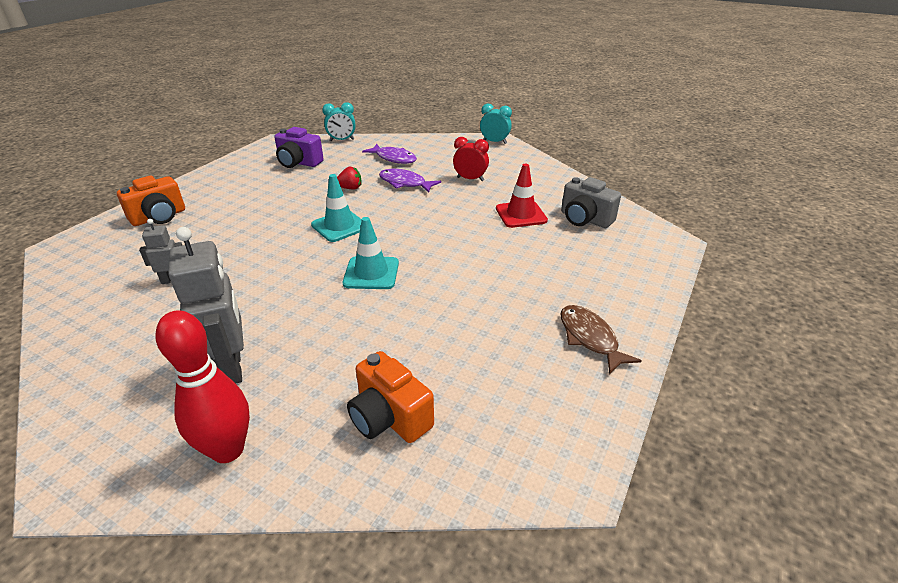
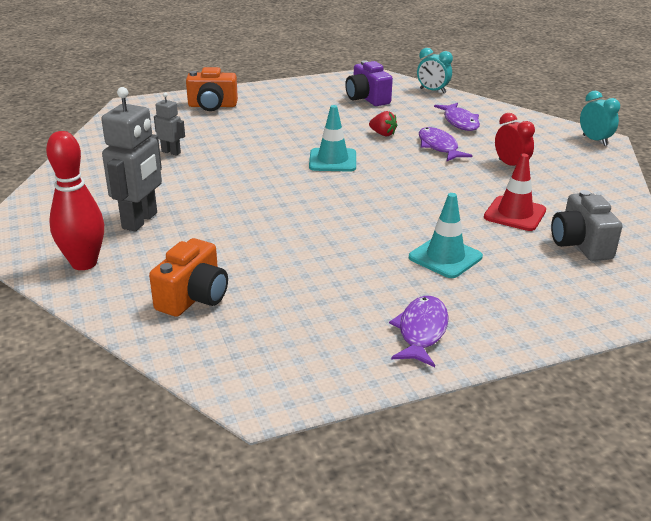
camera: 40 degrees right, 5 degrees down
turquoise traffic cone [343,217,399,289] -> turquoise traffic cone moved to [409,193,483,278]
orange camera [347,351,434,443] -> orange camera turned 150 degrees counterclockwise [149,238,228,317]
brown fish [560,305,642,374] -> purple fish [389,296,449,367]

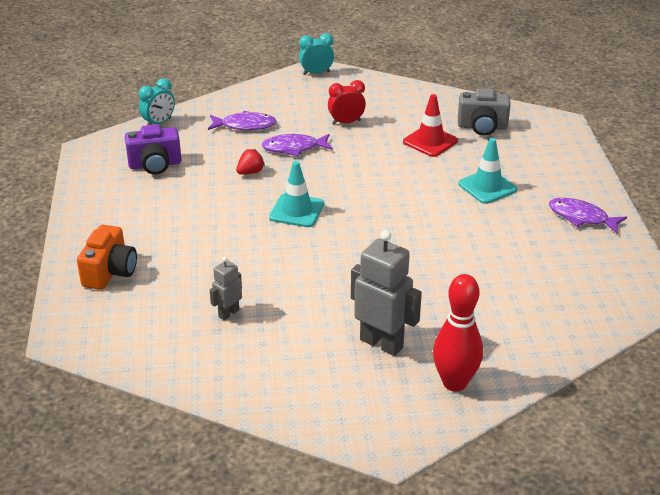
camera: 75 degrees left, 5 degrees up
orange camera [149,238,228,317] -> none

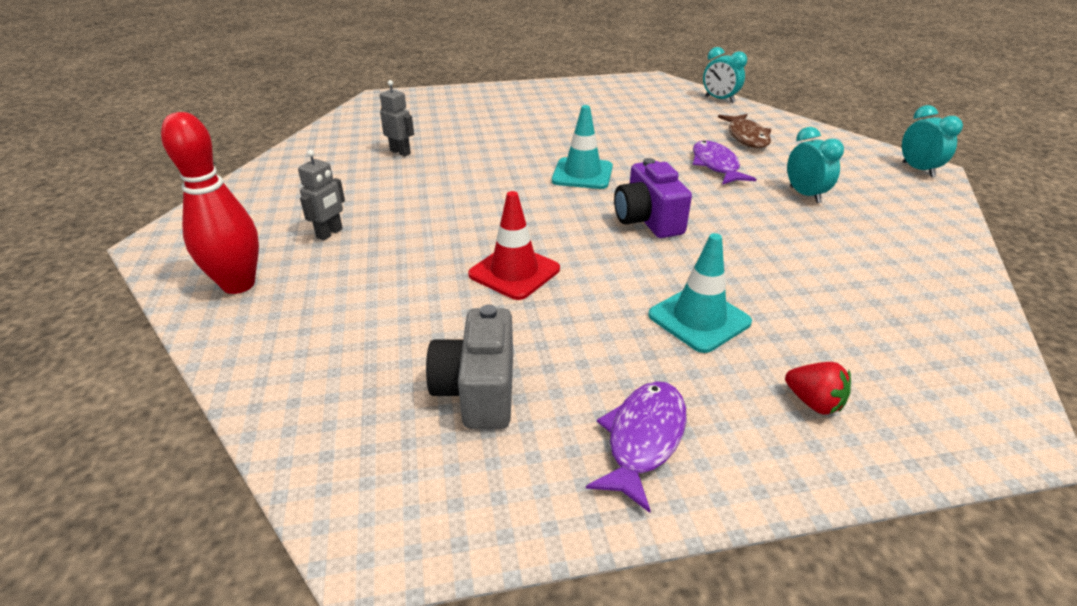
camera: 85 degrees right, 0 degrees up
orange camera [77,225,137,290] -> none
purple camera [125,124,182,174] -> purple camera moved to [614,158,692,238]
purple fish [208,111,276,130] -> brown fish [718,114,771,148]
red strawberry [236,149,265,175] -> red strawberry moved to [785,362,851,415]
red clock [328,80,366,125] -> turquoise clock [787,127,844,203]
grey robot [351,230,422,356] -> grey robot [298,150,345,241], size x0.53
red traffic cone [403,94,458,157] -> red traffic cone moved to [468,191,560,300]
grey camera [458,88,511,136] -> grey camera moved to [426,304,513,429]

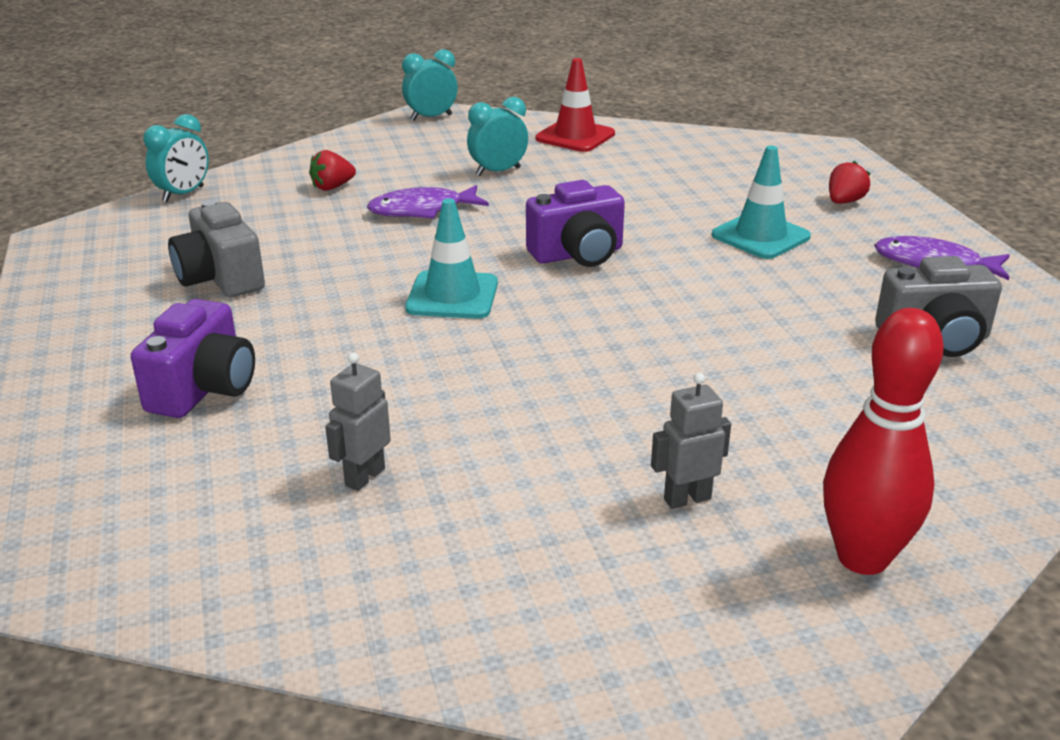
camera: 95 degrees left, 5 degrees down
grey robot [298,150,345,241] -> grey robot turned 45 degrees counterclockwise [651,373,731,509]
red traffic cone [468,191,560,300] -> red traffic cone moved to [536,58,615,152]
brown fish [718,114,771,148] -> red strawberry [309,150,356,191]
none -> purple camera [131,299,255,418]
none -> grey camera [168,200,265,297]

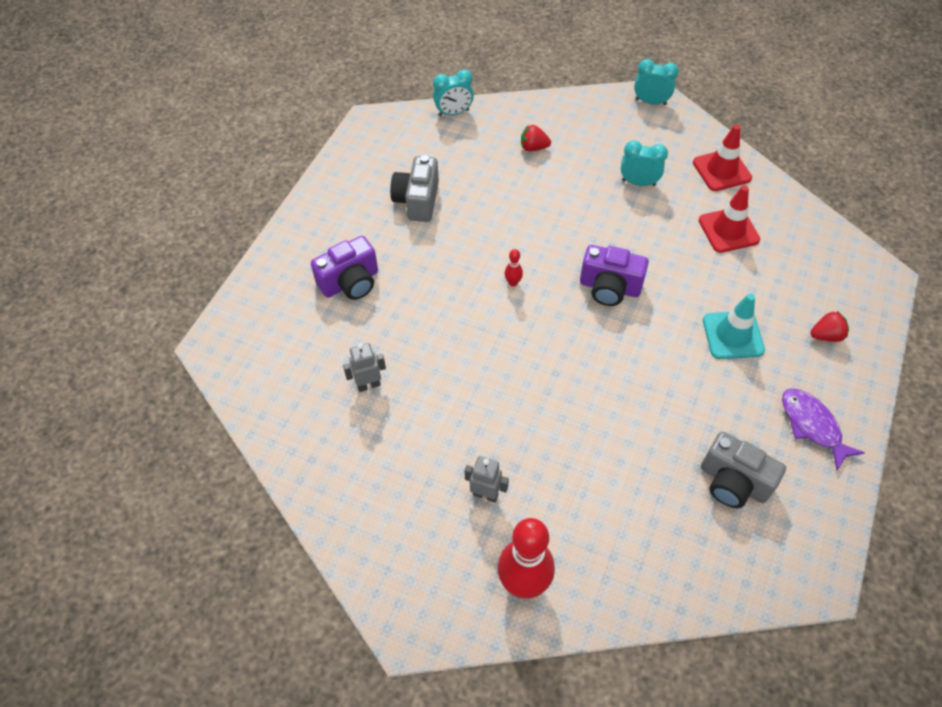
camera: 40 degrees right, 25 degrees up
purple fish [367,185,489,219] -> none
turquoise traffic cone [405,198,498,319] -> red bowling pin [505,249,523,286]
none -> red traffic cone [699,185,760,253]

